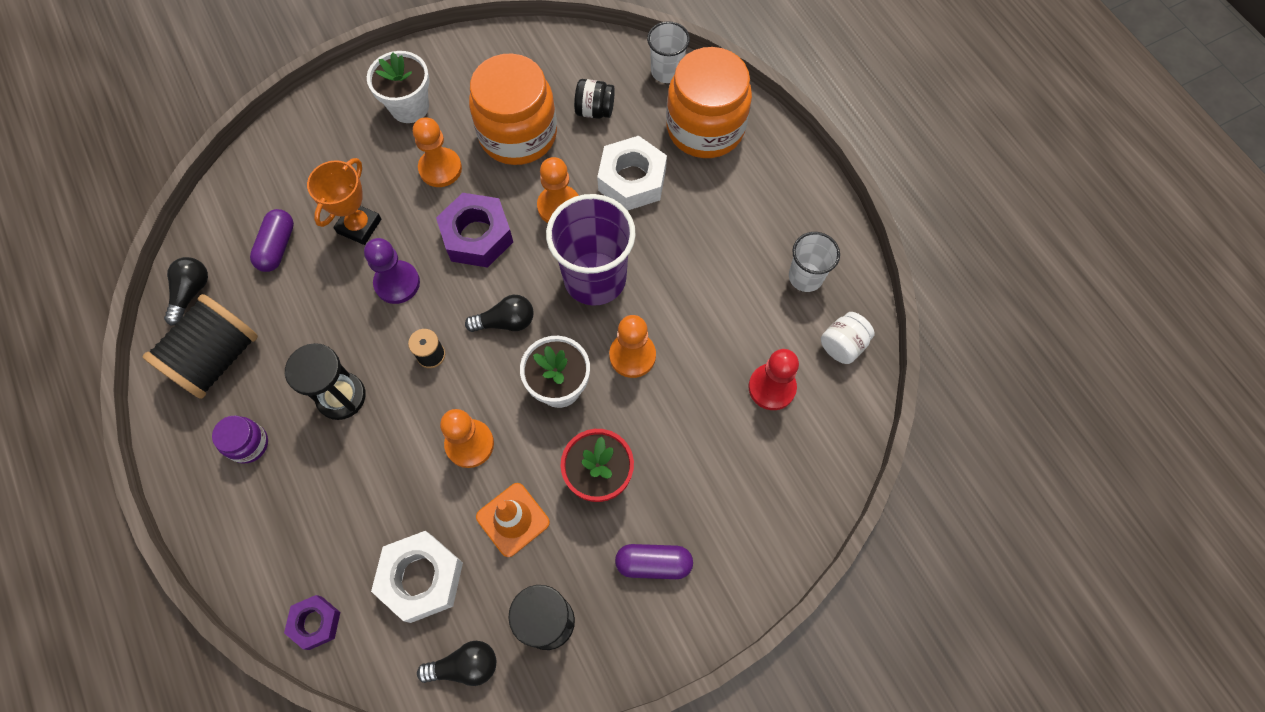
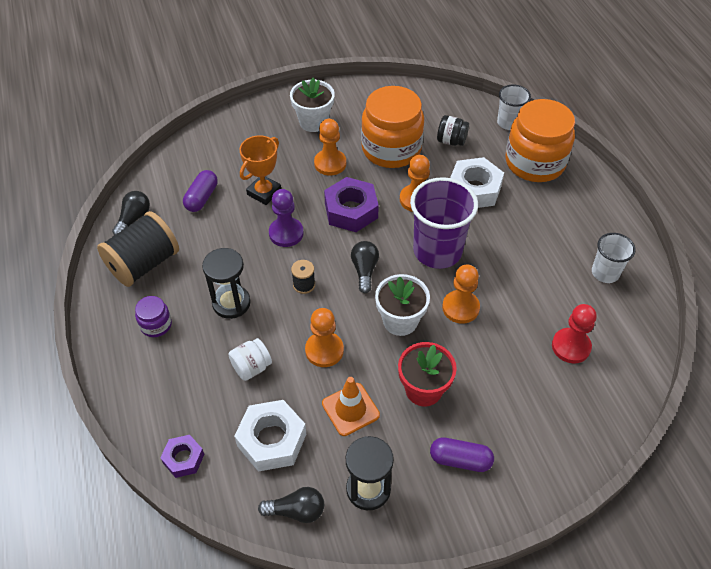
camera: 10 degrees right, 15 degrees down
black light bulb [465,295,534,332] -> black light bulb turned 90 degrees counterclockwise [351,241,379,293]
white jar [821,312,875,364] -> white jar moved to [228,338,272,381]

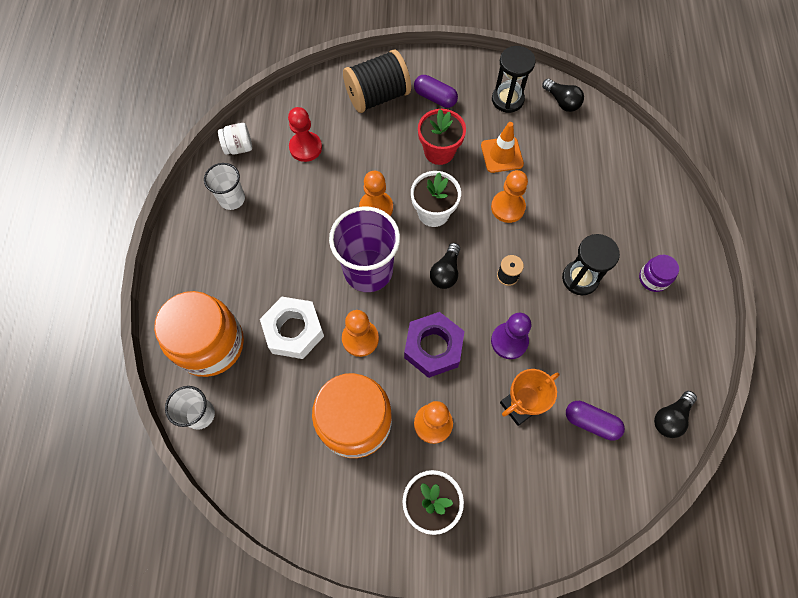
camera: 160 degrees left, 15 degrees up
black spool [97,211,179,287] -> black spool moved to [343,50,411,113]
purple nut [160,435,204,478] -> none
purple capsule [183,170,218,212] -> purple capsule turned 75 degrees clockwise [566,401,625,441]
white jar [228,338,272,381] -> white jar moved to [218,123,252,155]
white nut [234,400,306,472] -> none
black light bulb [258,487,324,523] -> black light bulb turned 150 degrees counterclockwise [542,79,584,112]
black jar [437,115,469,146] -> none

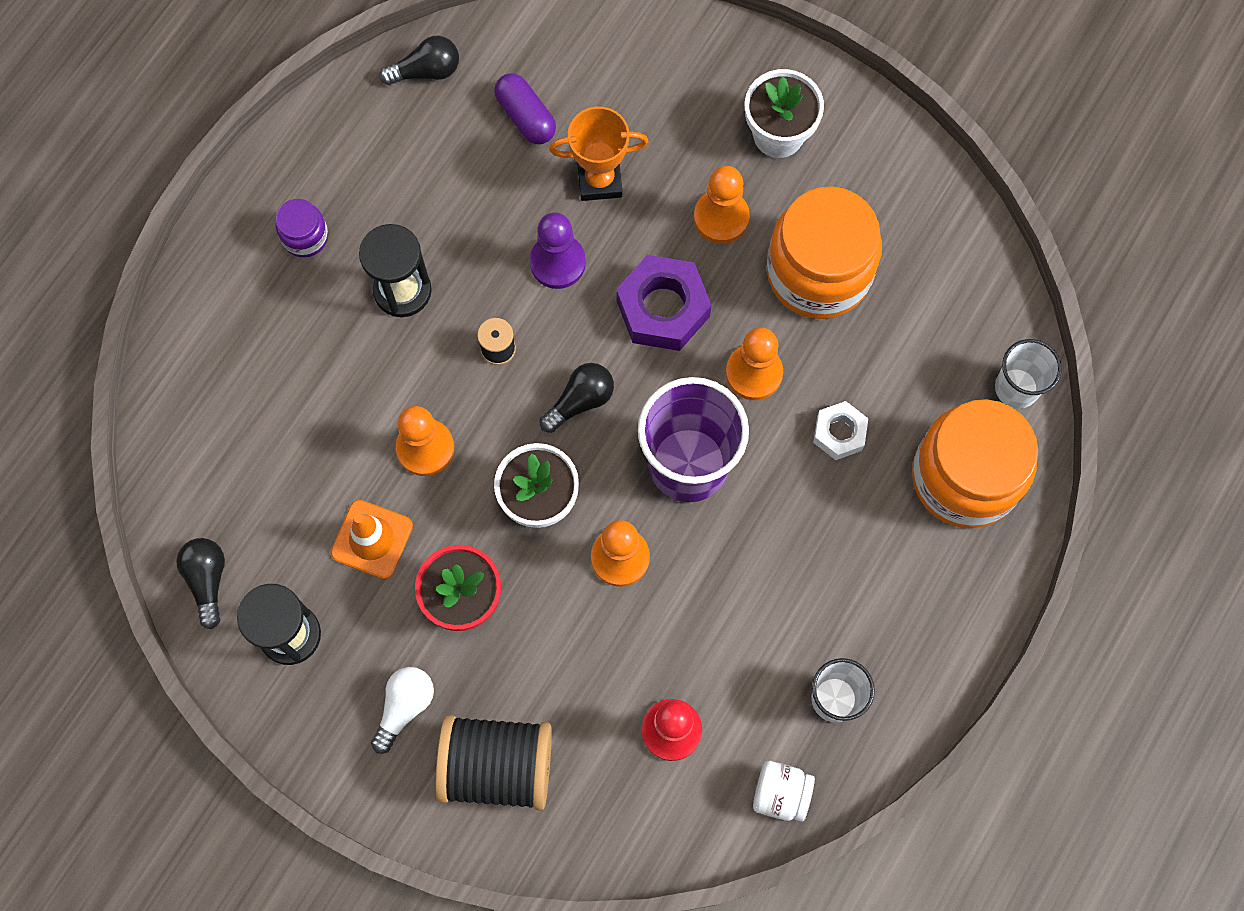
camera: 150 degrees left, 5 degrees up
white nut [260,297,324,359] -> white nut [813,401,868,460], size x0.58
purple capsule [414,75,458,108] -> white light bulb [371,667,434,754]

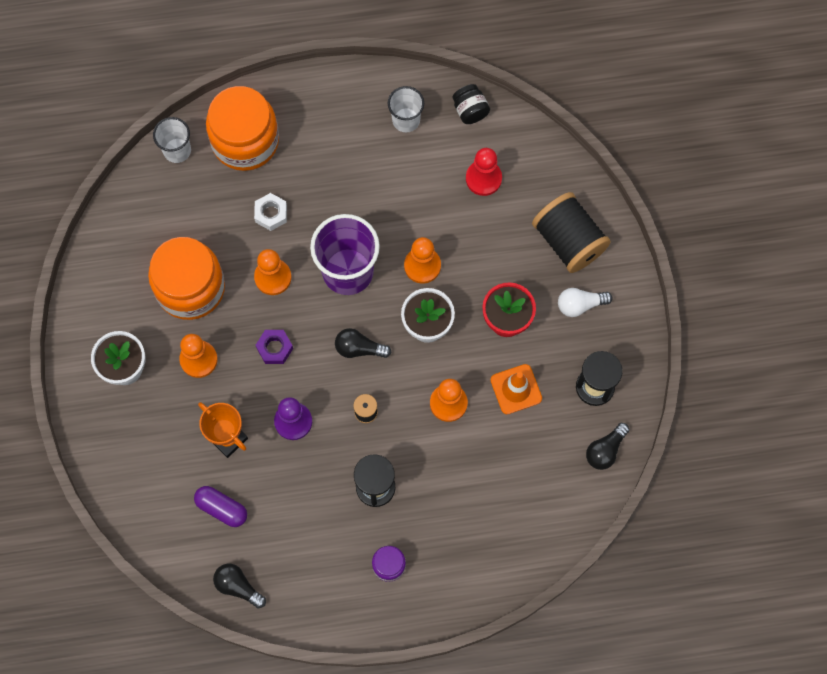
camera: 130 degrees left, 0 degrees up
purple capsule [494,73,556,144] -> purple capsule turned 75 degrees counterclockwise [194,486,247,527]
purple nut [616,255,712,351] -> purple nut [256,330,293,364], size x0.58
white jar [753,761,815,822] -> black jar [453,84,490,124]

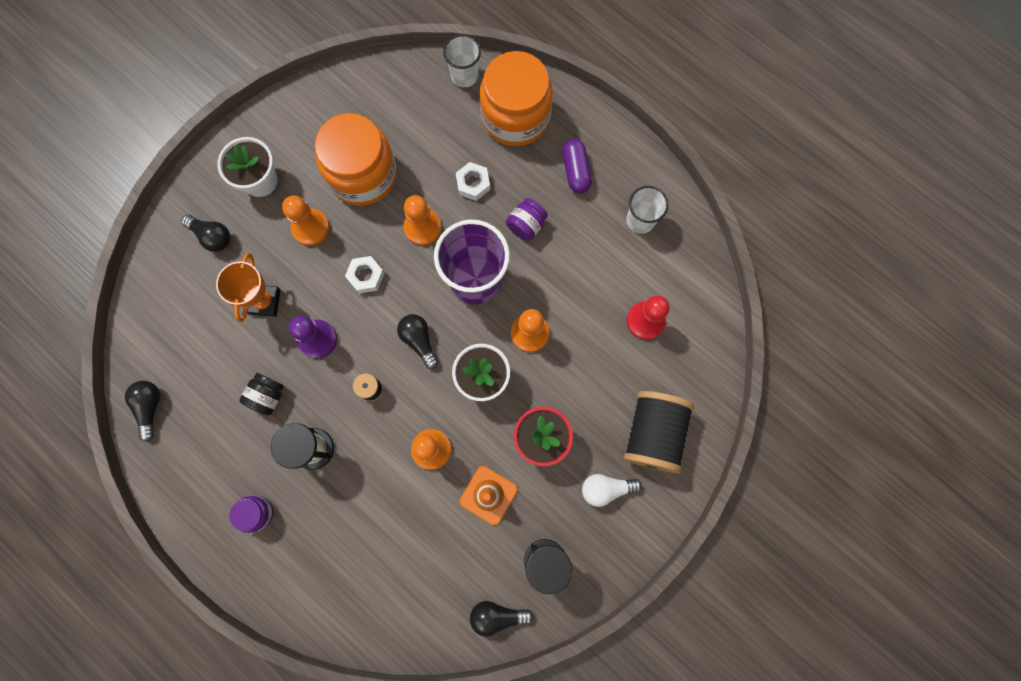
camera: 50 degrees right, 5 degrees up
purple capsule [194,486,247,527] -> purple capsule moved to [562,139,592,193]
purple nut [256,330,293,364] -> white nut [345,256,385,293]
black jar [453,84,490,124] -> black jar moved to [239,373,284,416]
white light bulb [558,288,612,317] -> white light bulb turned 45 degrees counterclockwise [582,474,642,507]
none -> black light bulb [181,215,230,252]
none -> purple jar [506,198,548,241]

